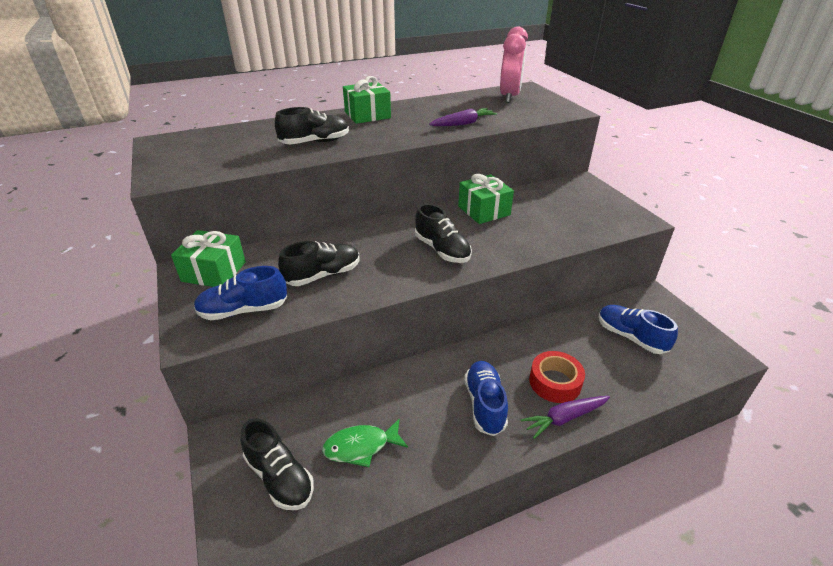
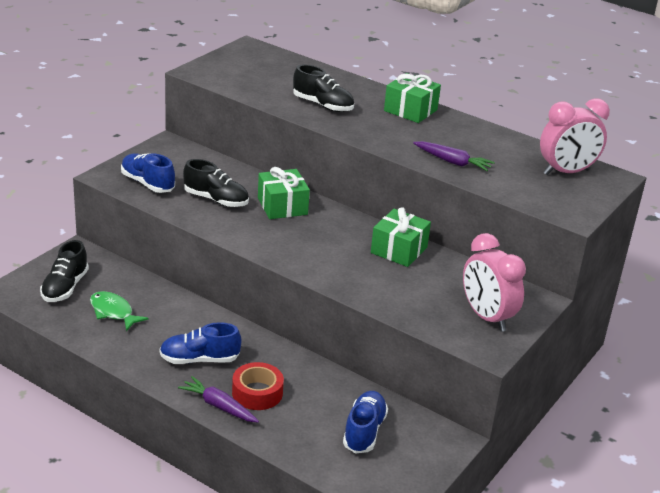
camera: 55 degrees right, 5 degrees down
green gift [171,230,246,287] -> green gift moved to [258,167,310,219]
black shoe [415,204,472,263] -> none
blue shoe [464,361,508,436] -> blue shoe turned 150 degrees counterclockwise [160,322,242,364]
none -> pink clock [463,233,526,332]

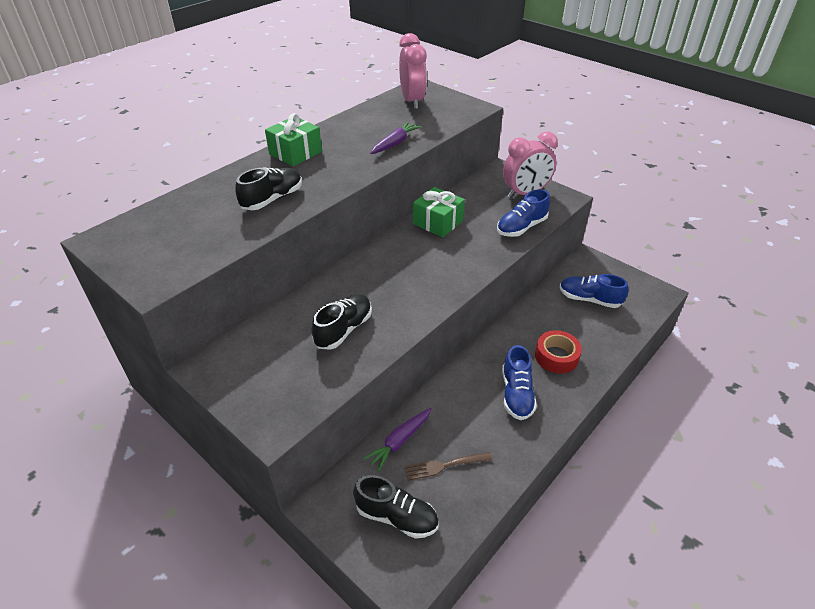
camera: 80 degrees left, 10 degrees up
green fish [90,291,149,331] -> brown fork [404,452,492,481]
blue shoe [121,153,175,193] -> blue shoe moved to [497,189,550,237]
purple carrot [178,376,259,423] -> purple carrot moved to [363,408,432,471]
green gift [258,167,310,219] -> none

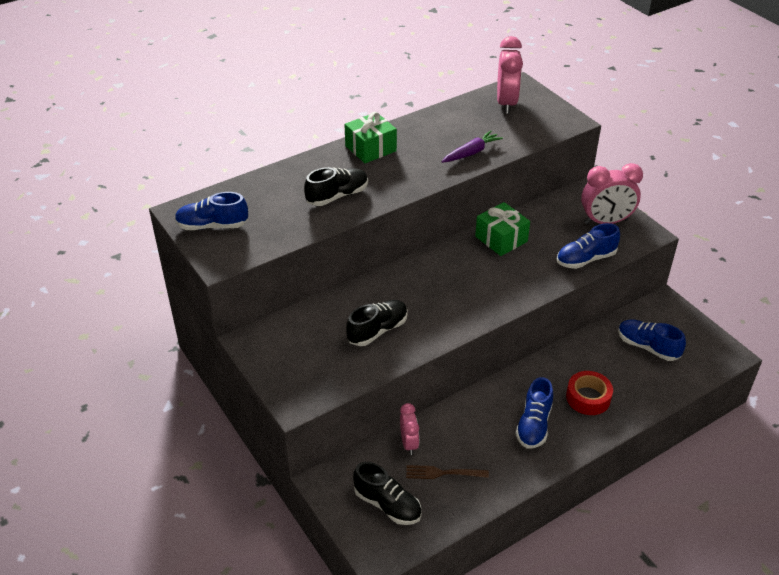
camera: 15 degrees right, 0 degrees up
purple carrot [363,408,432,471] -> pink clock [400,403,419,455]
none -> blue shoe [175,192,248,230]

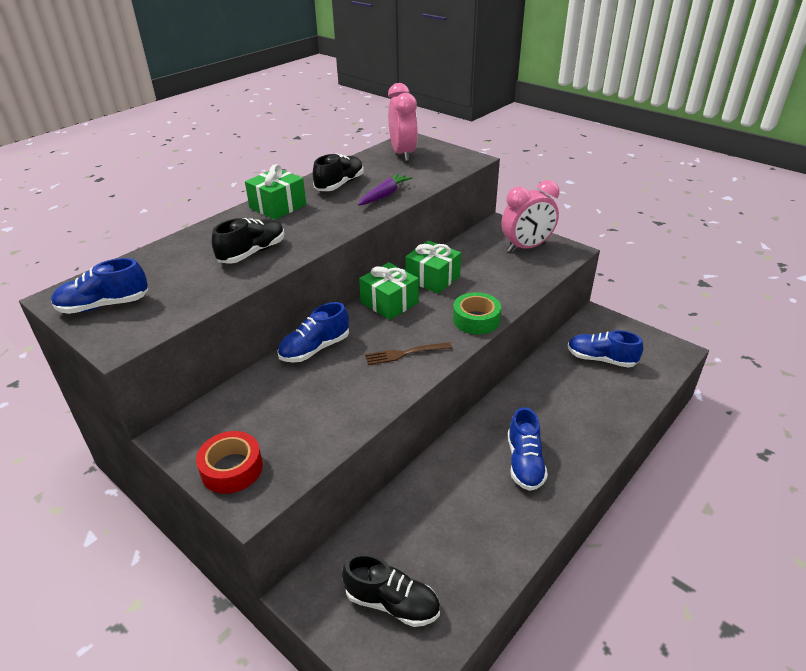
camera: 15 degrees left, 5 degrees down
black shoe [346,300,408,346] -> black shoe moved to [313,153,364,191]
pink clock [400,403,419,455] -> none
brown fork [406,465,489,479] -> brown fork moved to [365,342,452,365]
blue shoe [557,223,620,269] -> blue shoe moved to [277,302,349,363]
red tape [566,371,613,415] -> red tape moved to [196,431,263,494]
none -> green gift [359,262,419,320]
none -> green tape [453,292,501,335]

